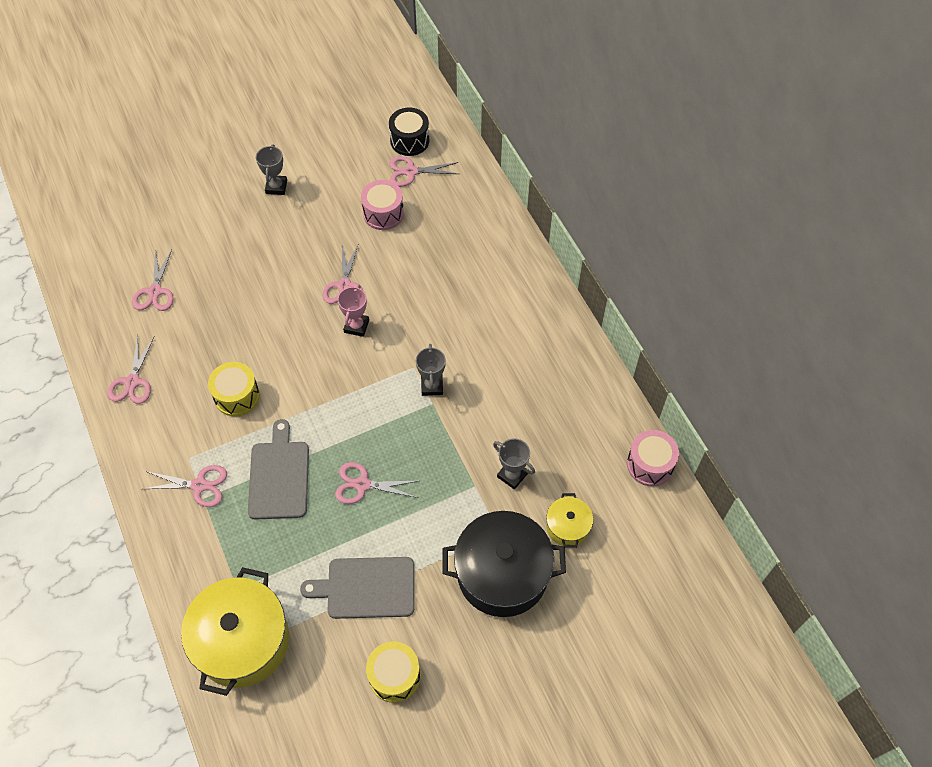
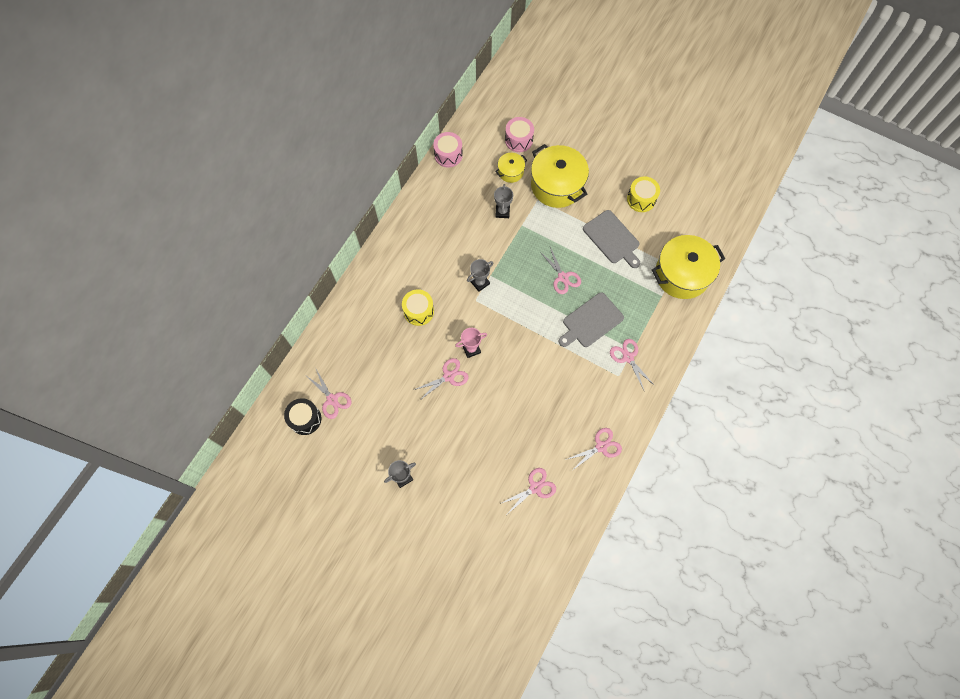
camera: 125 degrees left, 10 degrees up
yellow drum [208,362,260,416] -> yellow drum moved to [402,289,434,326]
pink drum [361,180,404,230] -> pink drum moved to [505,117,534,152]
black pot [442,511,566,617] -> yellow pot [531,144,589,208]

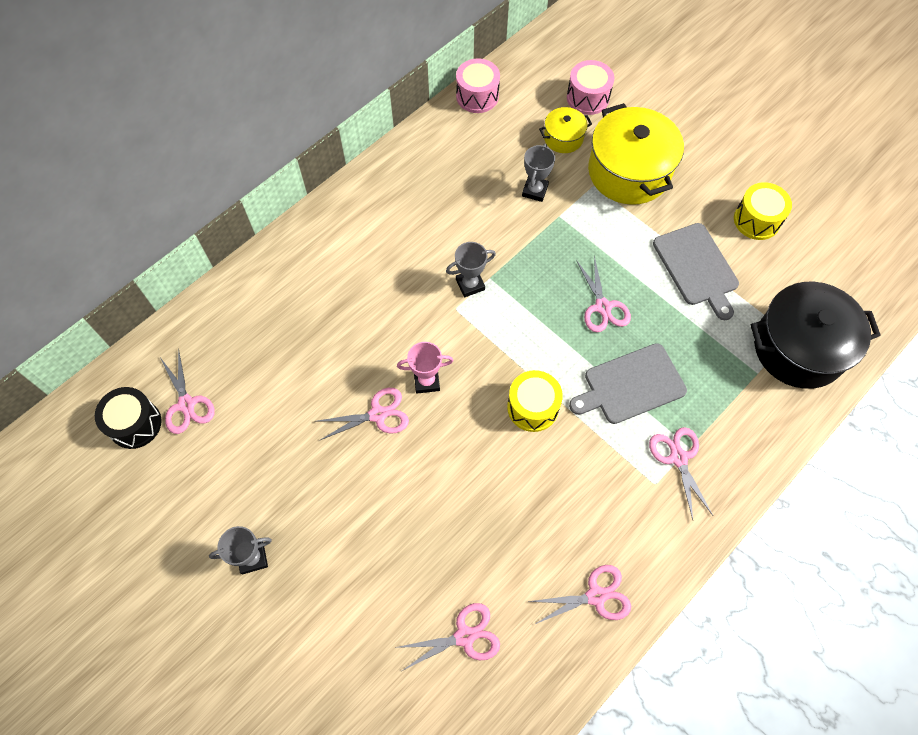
camera: 15 degrees right, 5 degrees down
yellow drum [402,289,434,326] -> yellow drum moved to [507,370,563,432]
yellow pot [652,235,725,299] -> black pot [750,282,881,389]

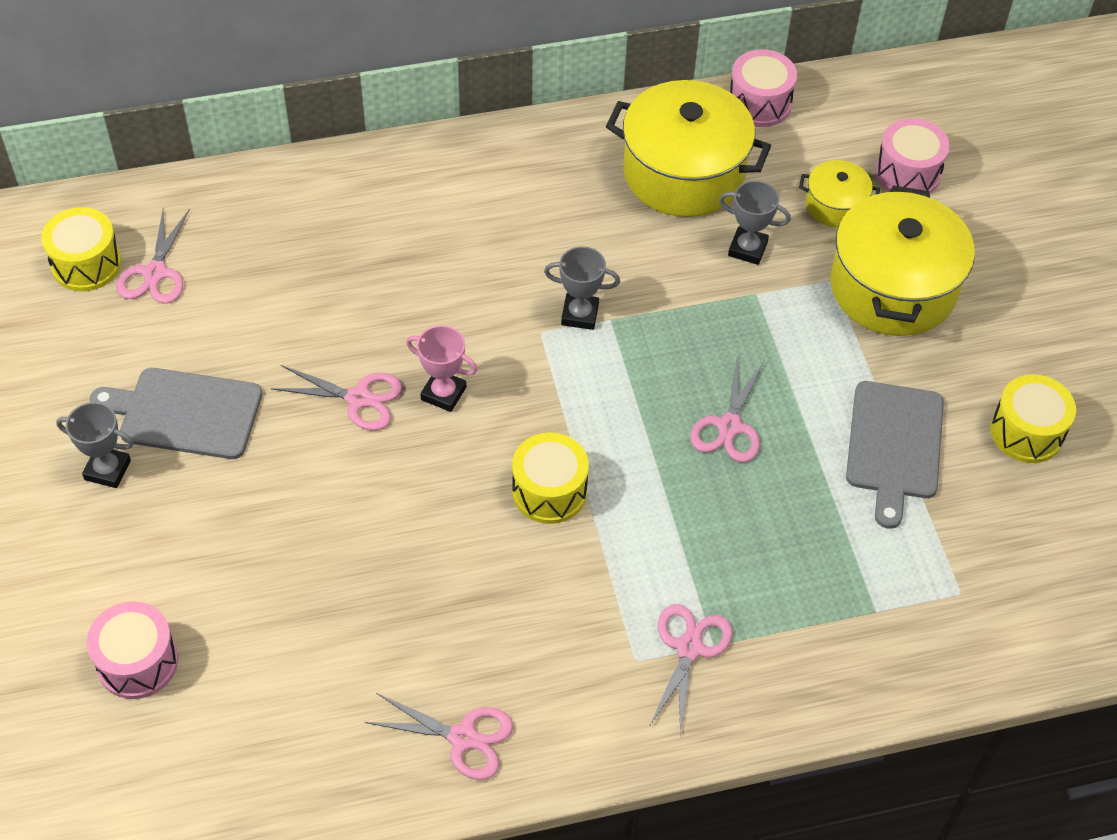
camera: 30 degrees right, 10 degrees down
black drum [95,387,162,449] -> yellow drum [41,207,122,291]
pink scissors [395,603,500,671] -> none
grey trophy [522,144,555,202] -> grey trophy turned 60 degrees clockwise [719,181,791,265]
grey cutting board [569,343,687,424] -> grey cutting board moved to [90,368,262,459]
black pot [750,282,881,389] -> none
none -> pink drum [87,601,178,699]
none -> yellow pot [606,80,771,217]

